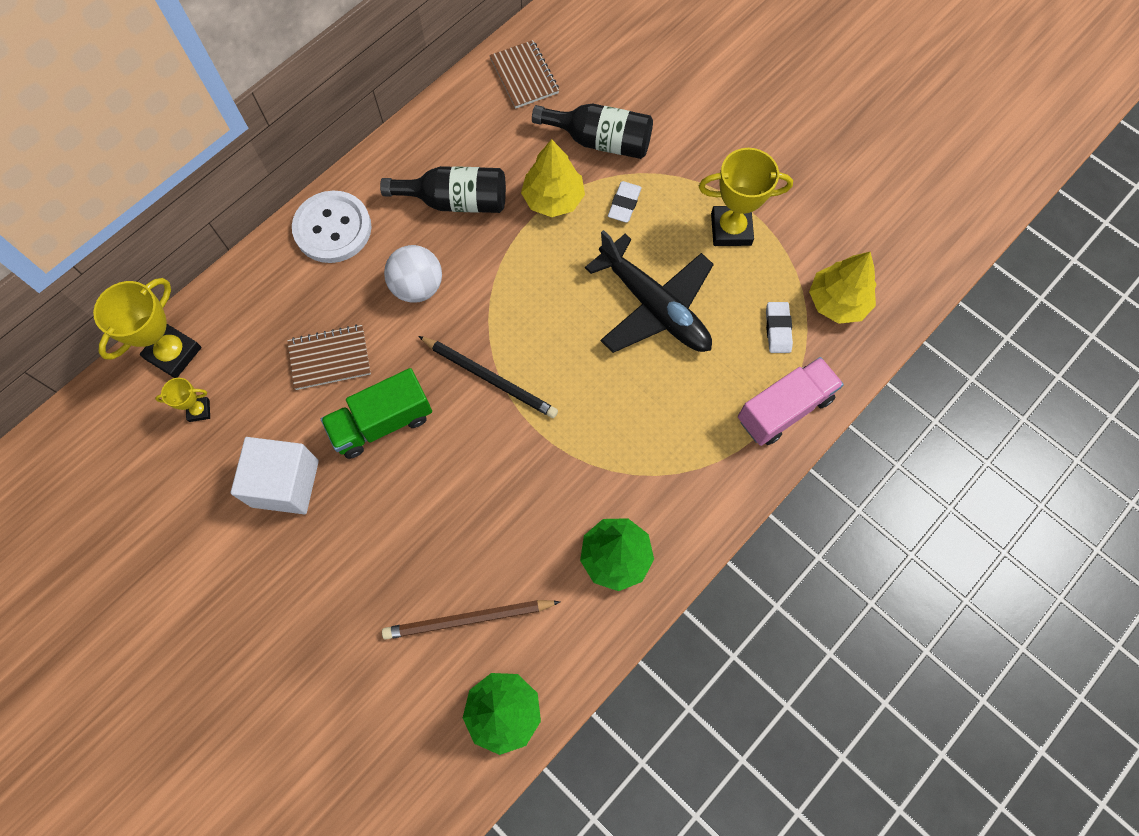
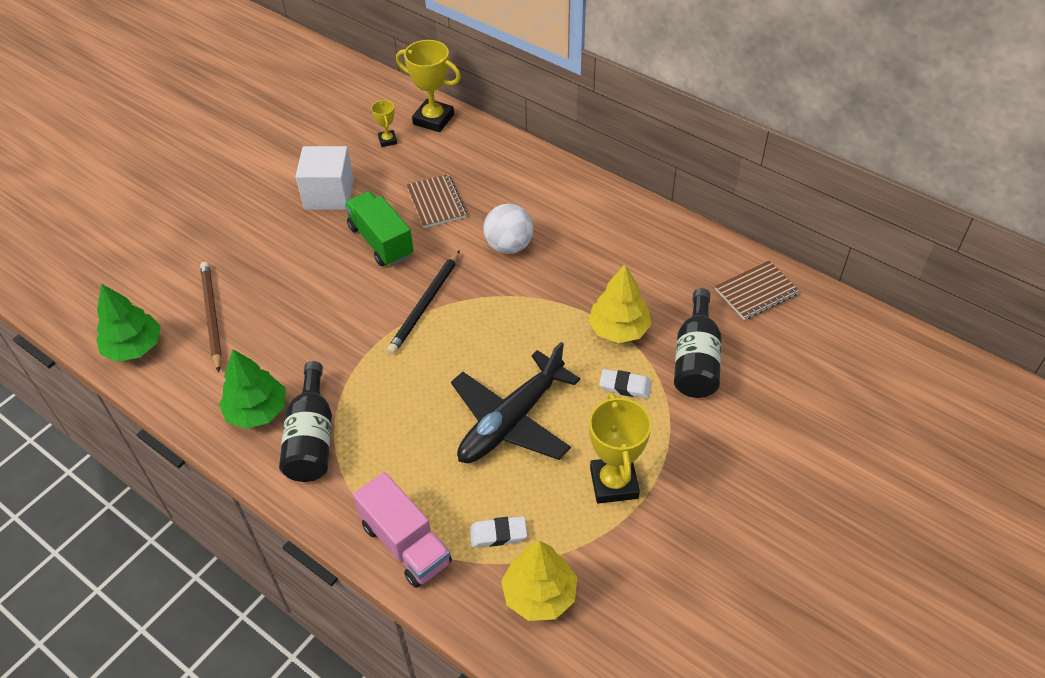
camera: 85 degrees right, 20 degrees down
white button [292,191,372,263] -> none
black bottle [380,166,506,213] -> black bottle moved to [279,361,332,482]

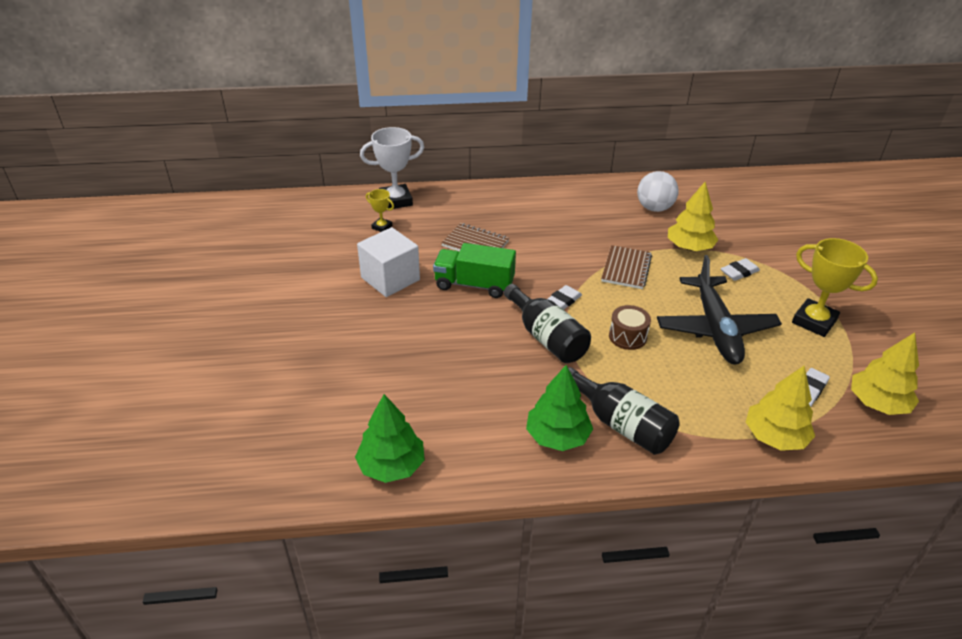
camera: 45 degrees left, 10 degrees down
brown pencil [200,262,222,372] -> none
pink truck [353,472,452,588] -> yellow tree [746,366,815,451]
black pencil [387,250,460,354] -> white eraser [548,285,582,310]
yellow trophy [396,40,461,132] -> white trophy [360,127,424,209]
white ball [483,204,533,254] -> white ball moved to [637,171,679,212]
black bottle [674,288,721,398] -> black bottle moved to [504,284,591,363]
brown notebook [715,261,800,320] -> brown notebook moved to [601,245,652,289]
none -> brown drum [609,305,651,350]

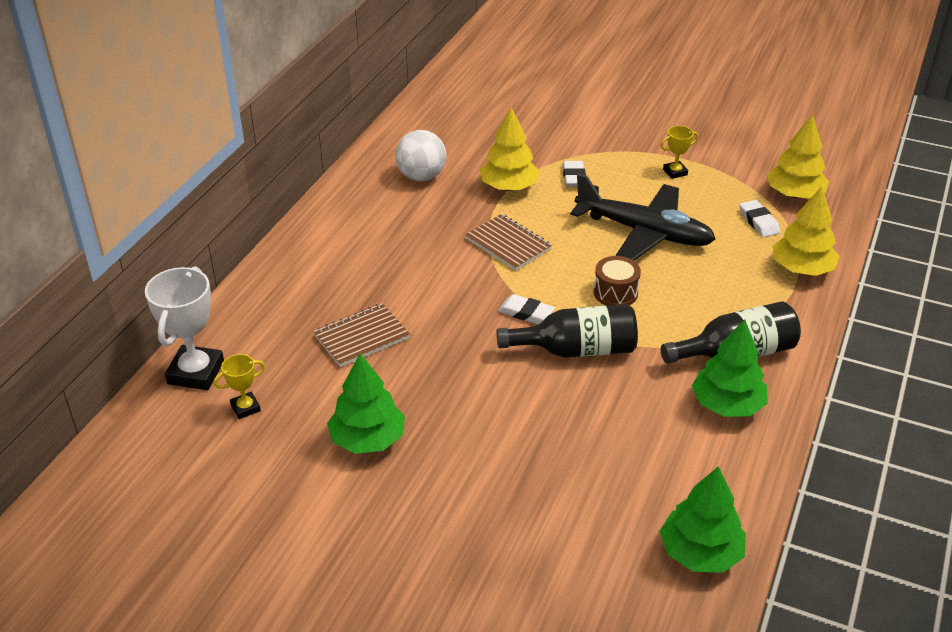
camera: 60 degrees left, 0 degrees up
white cube [357,227,420,297] -> green tree [327,353,405,454]
green truck [433,243,516,298] -> none
white eraser [548,285,582,310] -> white eraser turned 45 degrees counterclockwise [498,294,555,324]
yellow trophy [792,238,878,337] -> yellow trophy [660,126,698,179], size x0.52

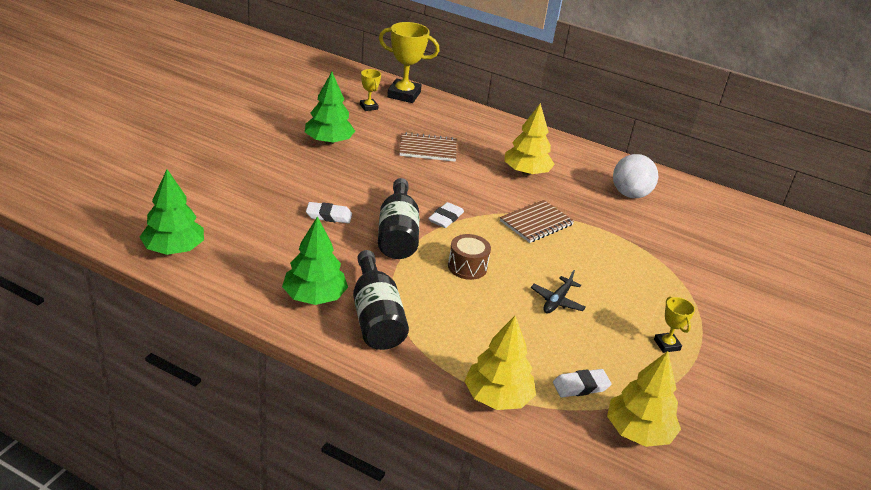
camera: 90 degrees right, 5 degrees down
white trophy [145,266,224,390] -> yellow trophy [379,22,439,103]
brown notebook [313,303,410,367] -> brown notebook turned 60 degrees counterclockwise [399,132,457,162]
yellow tree [480,107,540,191] -> yellow tree moved to [504,103,555,175]
white eraser [563,161,586,186] -> white eraser moved to [306,202,352,223]
black plane [570,173,715,260] -> black plane [531,270,586,313], size x0.44

